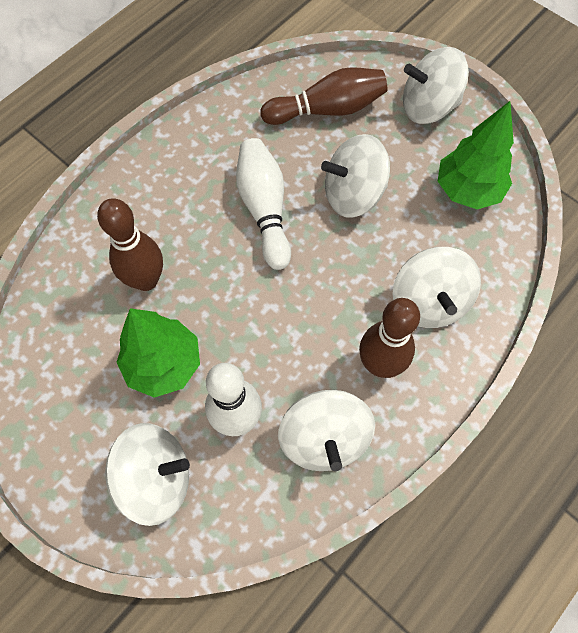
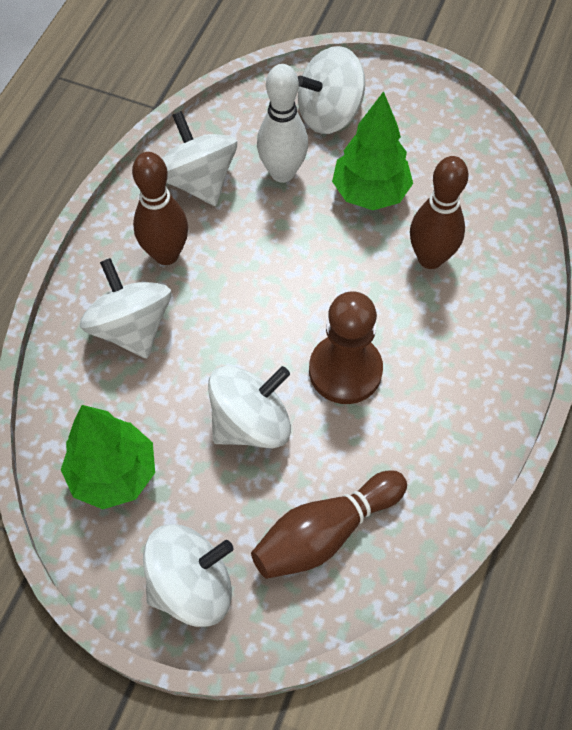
camera: 160 degrees right, 5 degrees down
white bowling pin [236,138,291,270] -> brown pawn [309,292,383,404]

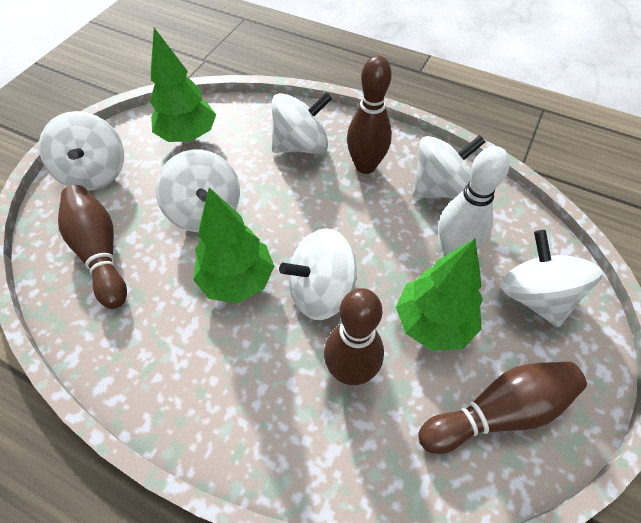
camera: 95 degrees right, 5 degrees down
brown pawn [309,292,383,404] -> green tree [193,188,274,303]
none -> white spinning top [279,228,357,320]
none -> brown bowling pin [418,361,587,454]

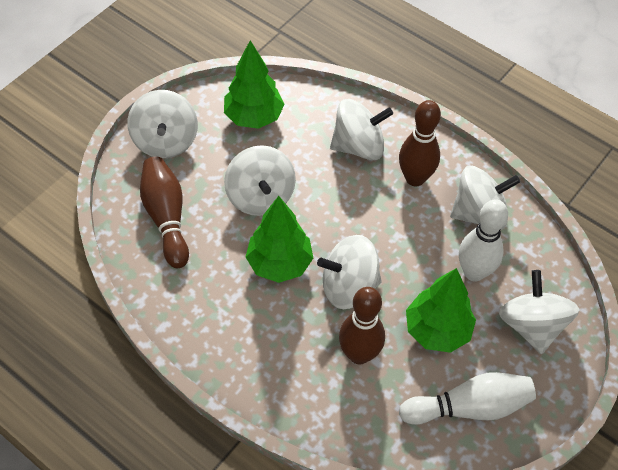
camera: 10 degrees right, 0 degrees up
brown bowling pin [418,361,587,454] -> white bowling pin [399,372,536,425]

